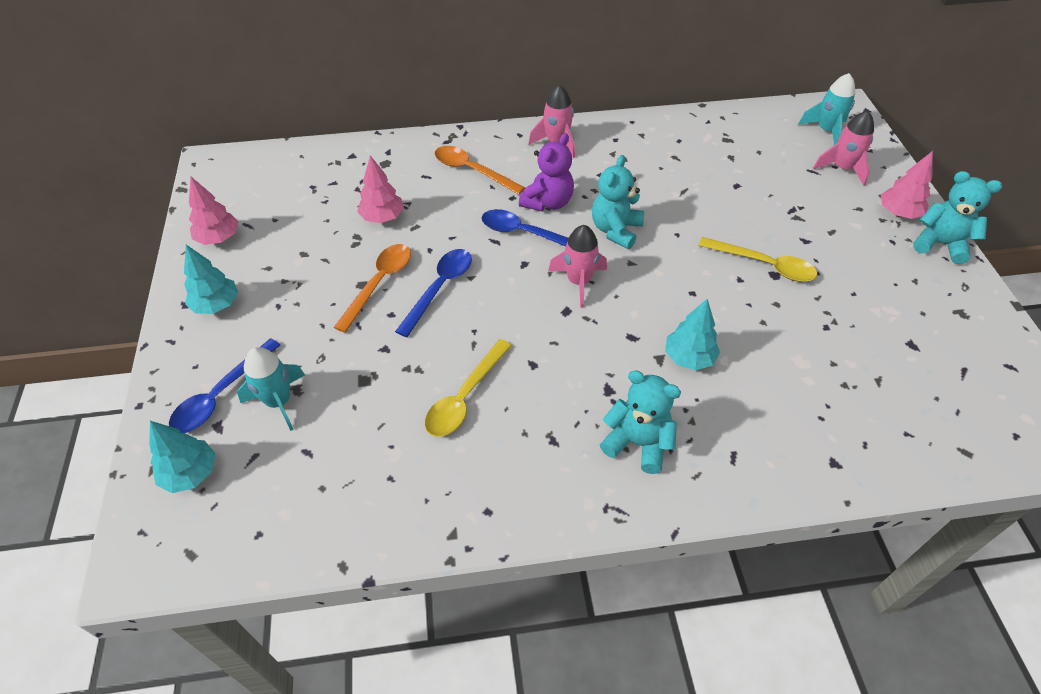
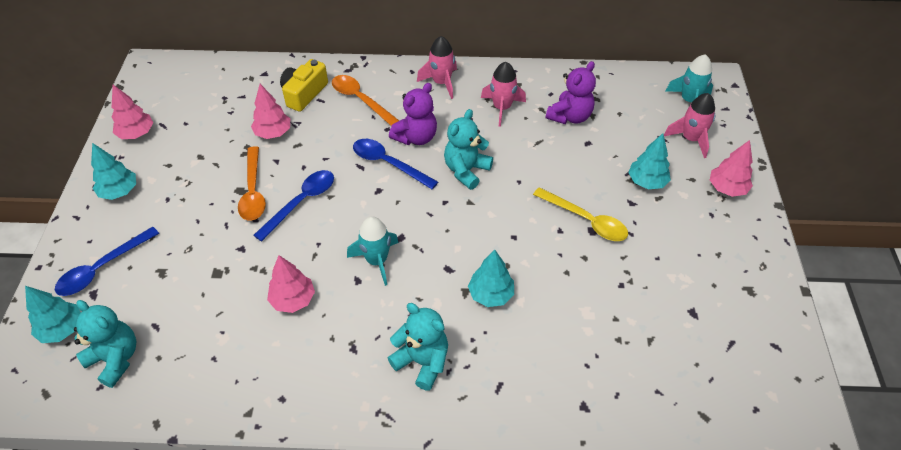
camera: 10 degrees right, 0 degrees up
turquoise rocket [237,347,305,431] -> turquoise rocket moved to [347,217,399,286]
orange spoon [334,244,411,333] -> orange spoon turned 135 degrees clockwise [238,146,266,221]
yellow spoon [425,339,512,437] -> pink tree [267,255,315,313]
pink rocket [548,225,607,308] -> pink rocket moved to [481,62,526,127]
turquoise teddy bear [913,171,1002,265] -> turquoise teddy bear moved to [74,300,136,388]
none -> yellow camera [280,59,328,112]
none -> purple teddy bear [546,61,596,124]
none -> turquoise tree [628,133,671,189]

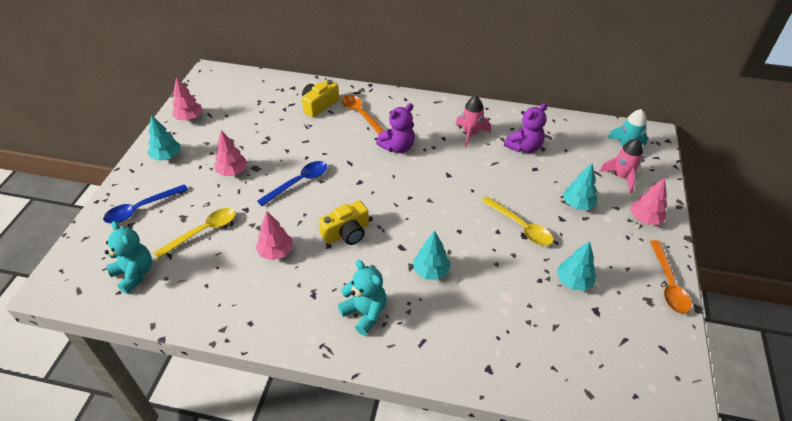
camera: 10 degrees right, 5 degrees down
turquoise tree [25,286,81,343] -> turquoise tree moved to [557,241,596,291]
orange spoon [238,146,266,221] -> orange spoon moved to [650,240,691,314]
pink tree [251,84,290,139] -> pink tree moved to [214,130,247,176]
turquoise rocket [347,217,399,286] -> yellow camera [318,200,369,245]
blue spoon [353,139,438,189] -> none
pink rocket [417,36,457,99] -> none
turquoise teddy bear [444,109,493,190] -> none
none -> yellow spoon [154,208,236,259]

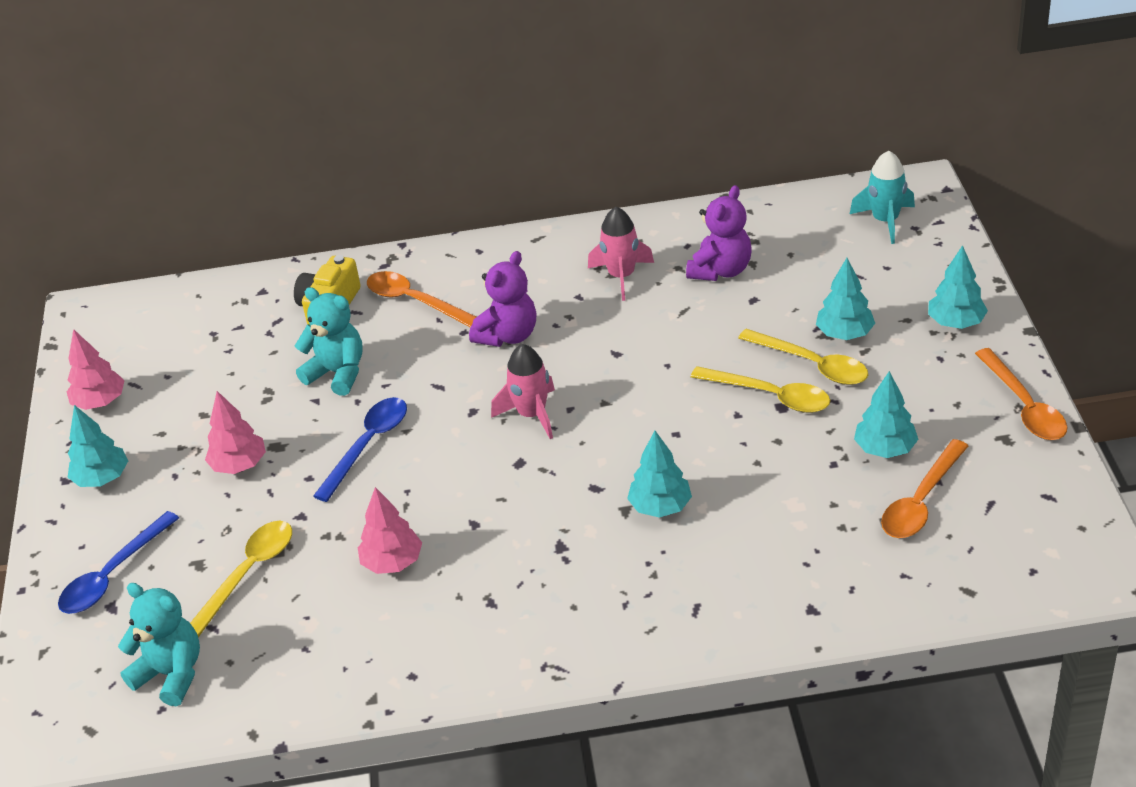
camera: 15 degrees left, 5 degrees down
yellow camera [318,200,369,245] -> none
turquoise teddy bear [338,260,387,335] -> turquoise teddy bear moved to [295,287,363,396]
pink rocket [599,138,643,193] -> pink rocket moved to [491,344,555,439]
pink tree [630,177,667,225] -> turquoise tree [928,245,988,329]
none -> yellow spoon [738,329,868,385]
none -> orange spoon [881,439,968,538]

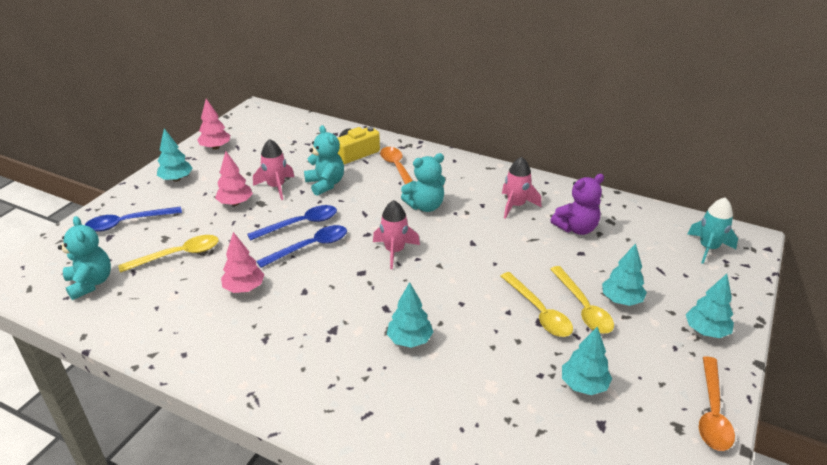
camera: 30 degrees right, 5 degrees down
purple teddy bear [469,251,536,347] -> turquoise teddy bear [401,153,445,212]
orange spoon [881,439,968,538] -> none
none -> pink rocket [253,139,294,200]
none -> blue spoon [256,225,347,268]

